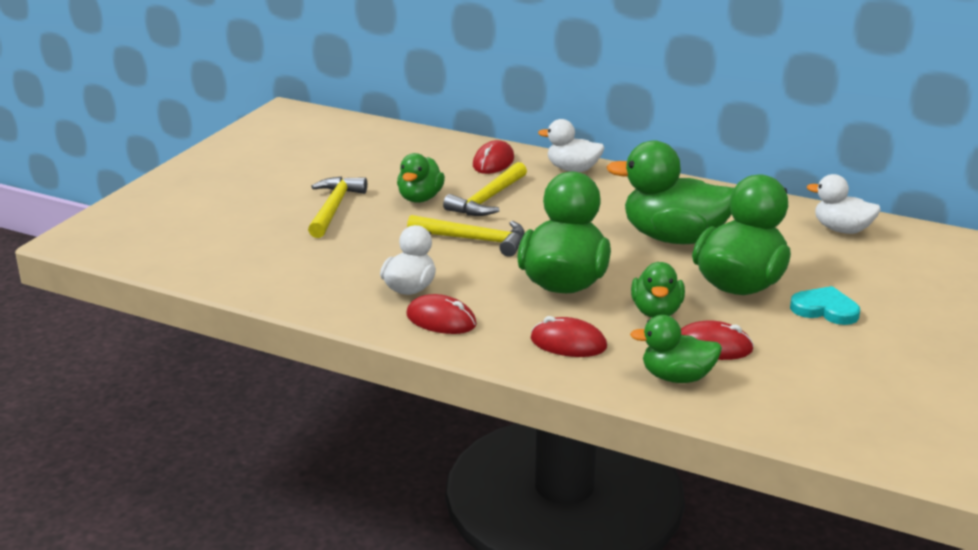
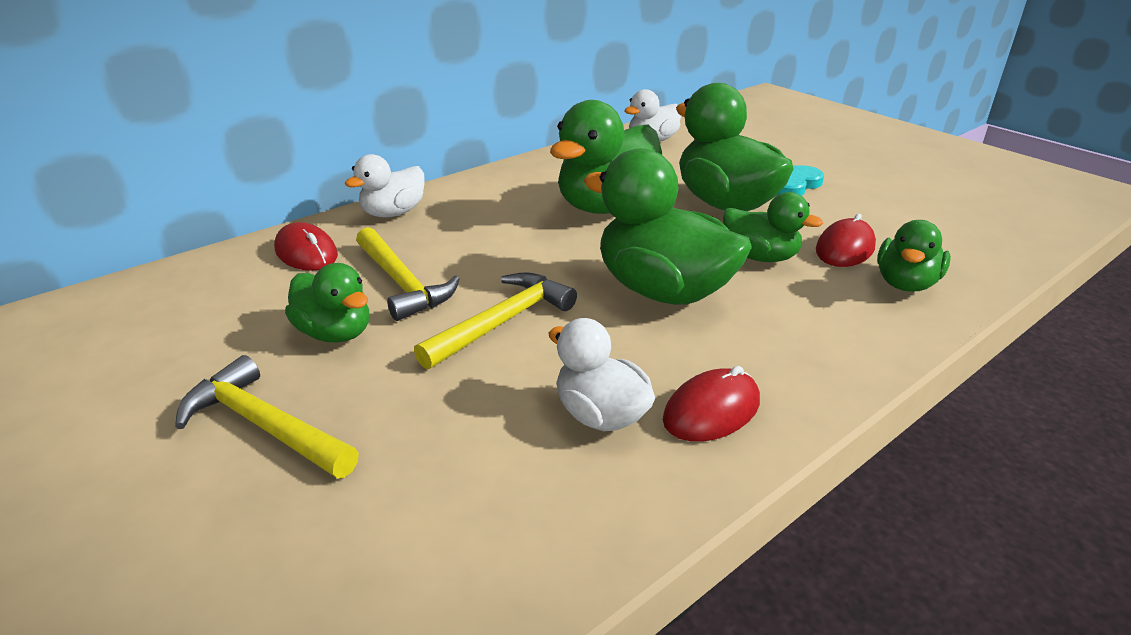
camera: 65 degrees left, 5 degrees up
red mouse [531,316,607,357] -> none

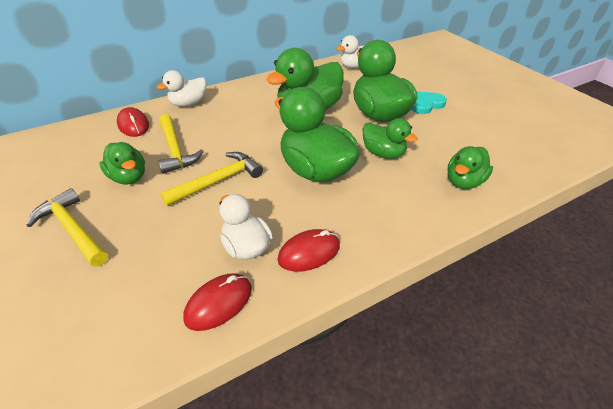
camera: 10 degrees right, 10 degrees up
red mouse [816,214,876,267] -> red mouse moved to [183,273,252,331]

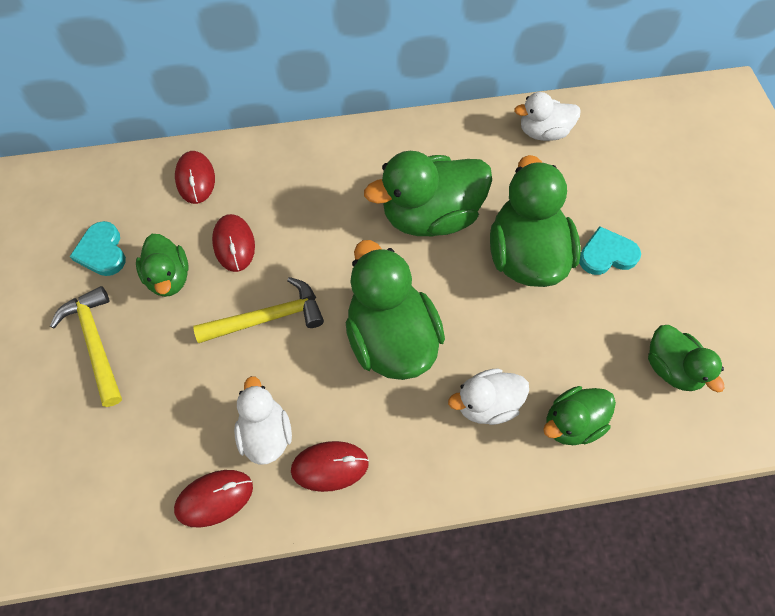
camera: 20 degrees right, 20 degrees up
white duck [157,70,206,107] -> white duck moved to [448,368,529,425]
yellow hammer [158,114,204,174] -> red mouse [212,214,255,272]
green duck [363,118,418,159] -> green duck moved to [648,325,724,392]
none -> turquoise heart [69,221,126,276]

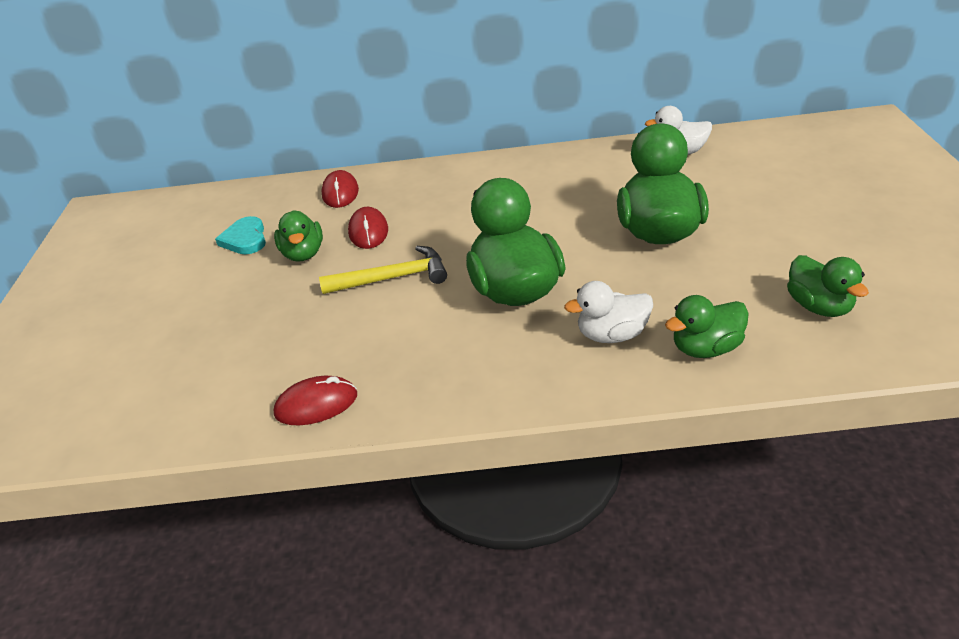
camera: 10 degrees right, 25 degrees down
yellow hammer [50,286,122,407] -> none
white duck [234,376,292,465] -> none
red mouse [291,441,369,492] -> none
green duck [364,151,492,236] -> none
turquoise heart [579,226,641,275] -> none

